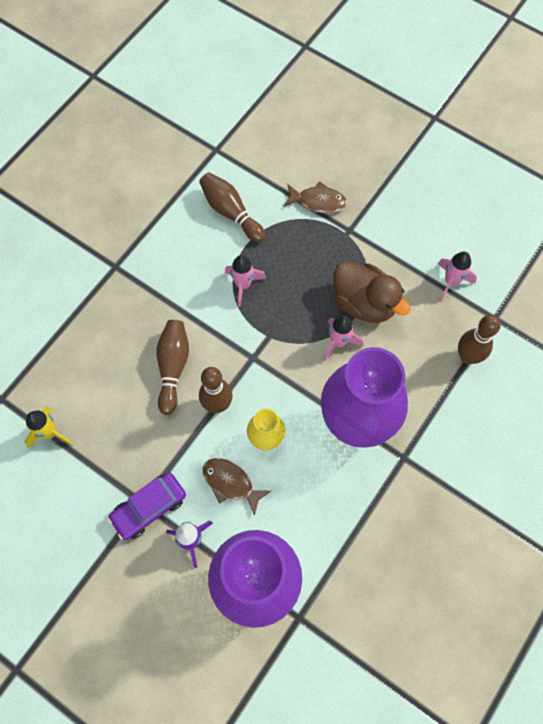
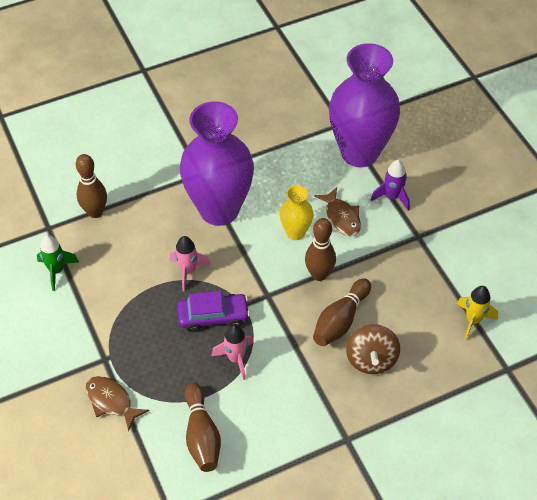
camera: 150 degrees left, 15 degrees down
purple car [108,472,186,540] -> purple car moved to [177,291,250,332]
brown duck [334,261,411,323] -> none
pink rocket [438,252,477,301] -> green rocket [37,235,79,291]
none -> brown spinning top [346,324,400,374]

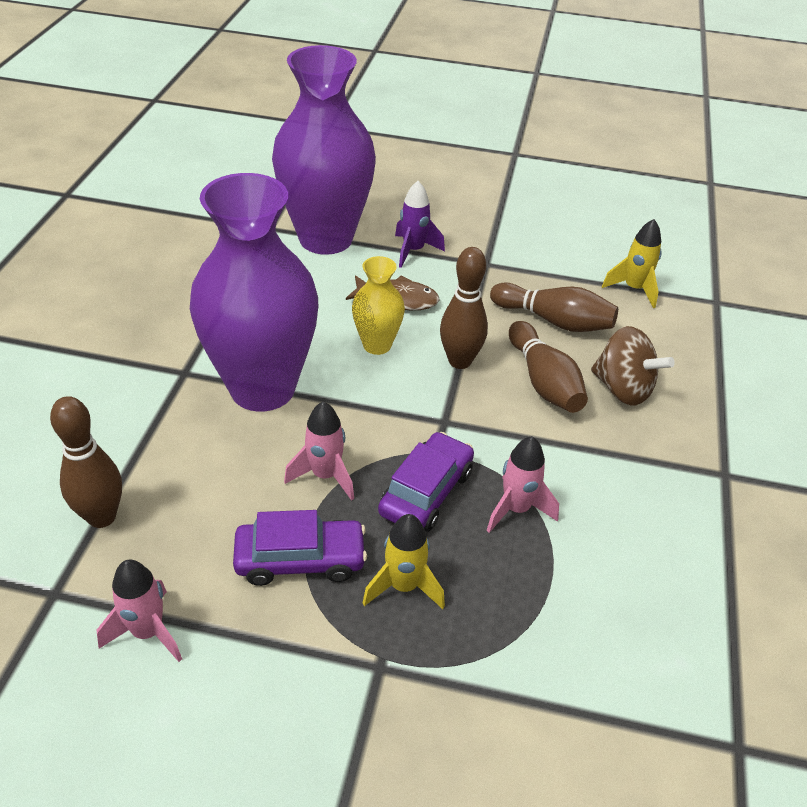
camera: 55 degrees left, 10 degrees down
green rocket [37,235,79,291] -> pink rocket [97,559,182,662]
brown fish [85,376,149,432] -> none
brown bowling pin [185,382,221,472] -> brown bowling pin moved to [490,282,618,332]
none -> purple car [233,510,367,586]
none -> yellow rocket [363,514,445,609]

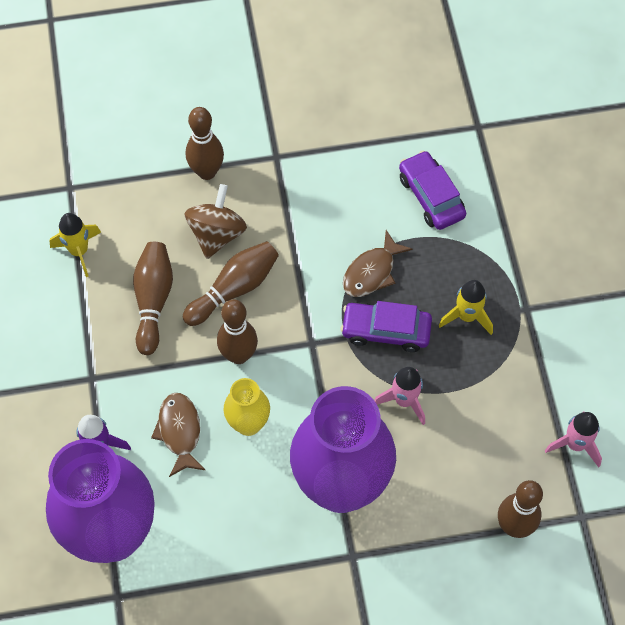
camera: 110 degrees left, 20 degrees up
purple car [233,510,367,586] -> purple car moved to [399,151,466,230]
pink rocket [487,436,559,533] -> brown fish [343,230,413,297]
none -> brown bowling pin [186,107,224,180]

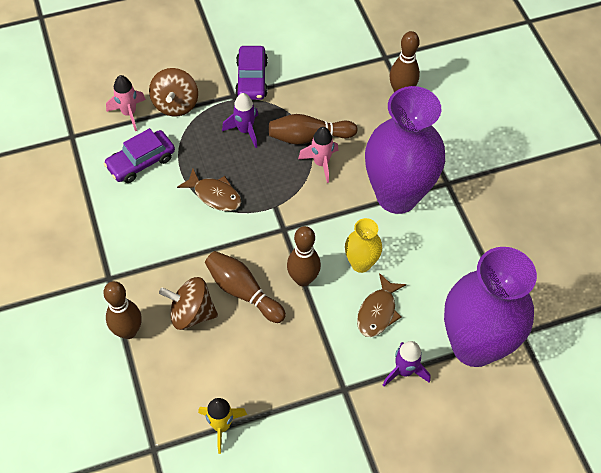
camera: 100 degrees left, 5 degrees down
brown bowling pin [133,242,173,355] -> brown bowling pin moved to [269,114,358,145]
brown fish [151,393,205,477] -> brown fish turned 45 degrees counterclockwise [357,273,406,337]
purple car [341,301,432,352] -> purple car moved to [235,46,268,100]
yellow rocket [439,280,493,335] -> purple rocket [222,93,258,148]
pink rocket [545,412,602,468] -> pink rocket moved to [106,75,146,131]
none -> brown spinning top [149,68,198,117]

